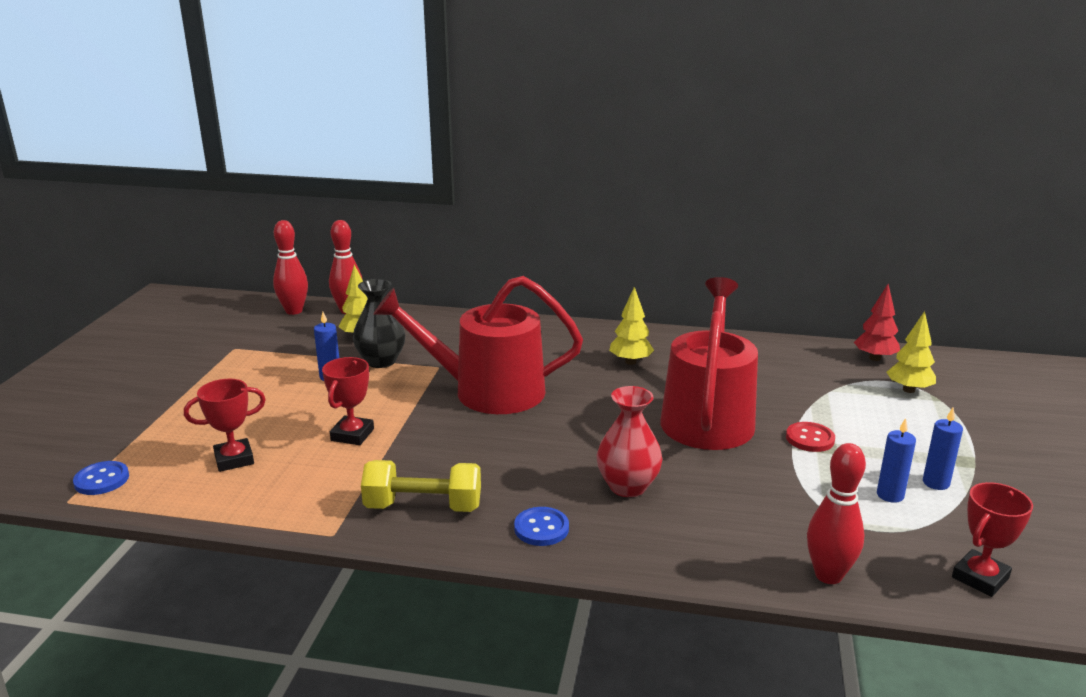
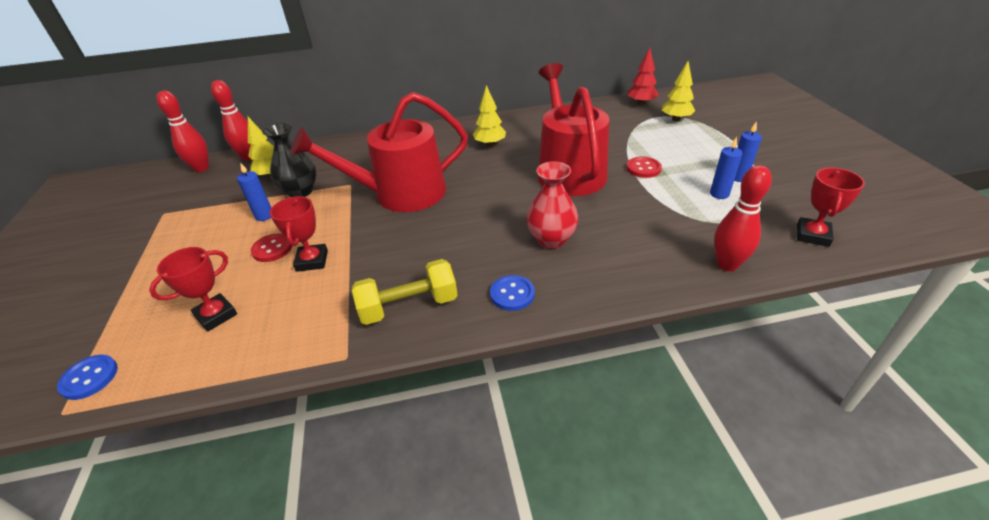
camera: 20 degrees left, 15 degrees up
none -> red button [251,233,292,262]

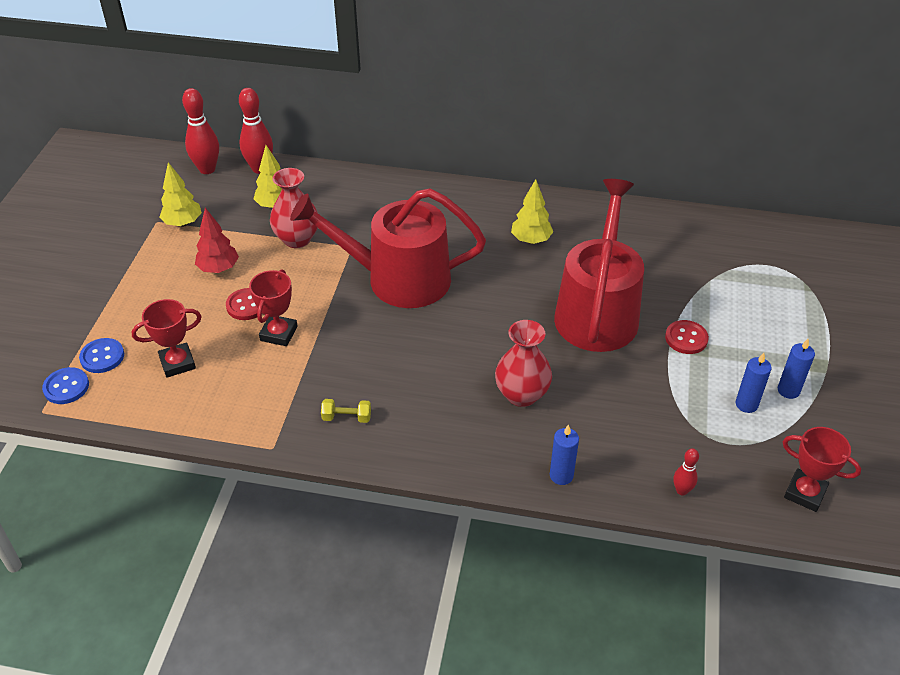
camera: 20 degrees right, 5 degrees up
blue candle [237,162,271,221] -> blue candle moved to [550,424,579,485]
black vase [263,123,317,197] -> red vase [270,168,318,248]
yellow dumbbell [352,259,458,325] -> yellow dumbbell [321,399,371,423], size x0.50
blue button [490,275,535,311] -> blue button moved to [79,338,124,373]
red tree [628,48,659,105] -> red tree moved to [195,208,239,273]
yellow tree [662,61,695,121] -> yellow tree moved to [160,162,202,227]
red bowling pin [714,165,772,271] -> red bowling pin [673,448,699,496], size x0.53
red trophy [797,168,865,247] -> red trophy turned 75 degrees clockwise [783,427,861,512]

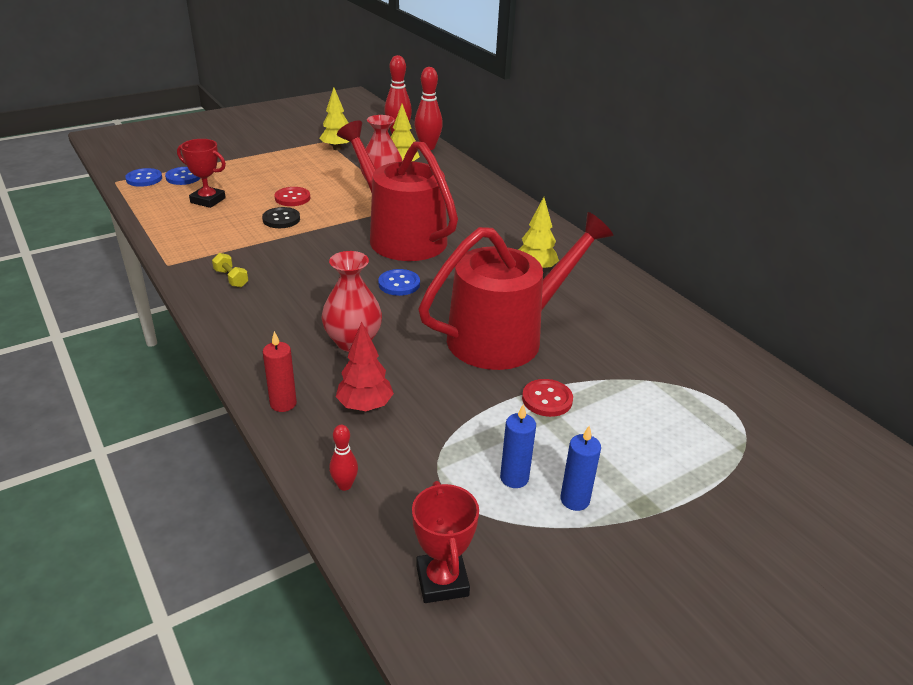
camera: 45 degrees right, 10 degrees down
red tree [195,208,239,273] -> red tree moved to [336,322,394,411]
red trophy [249,269,298,346] -> black button [262,207,300,228]
blue candle [550,424,579,485] -> red candle [263,331,297,412]
none -> blue button [378,269,420,296]

